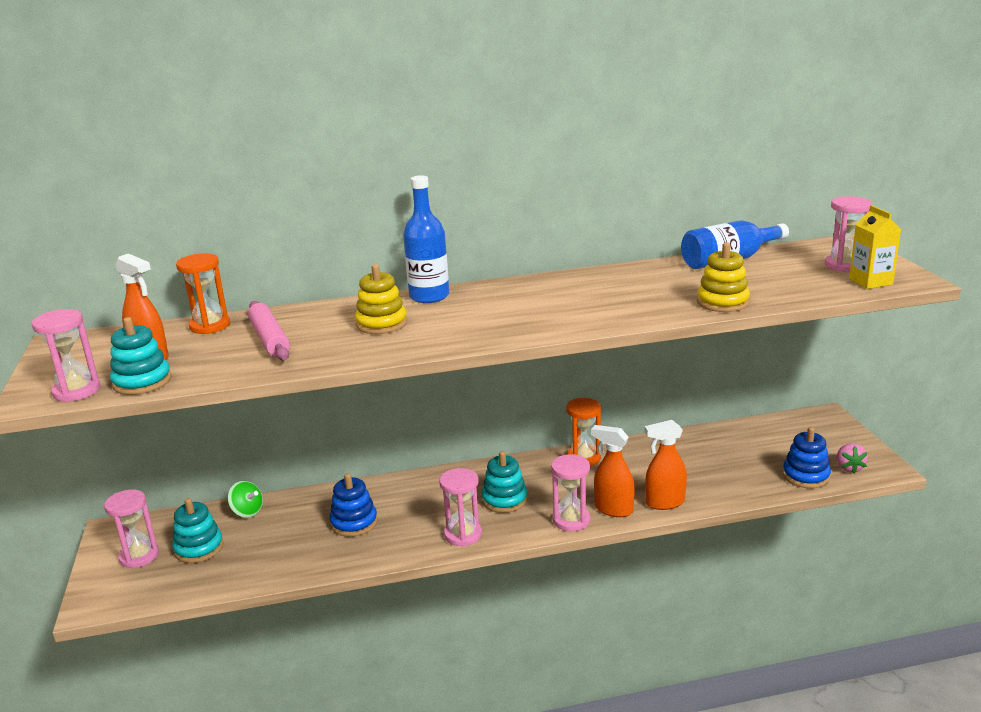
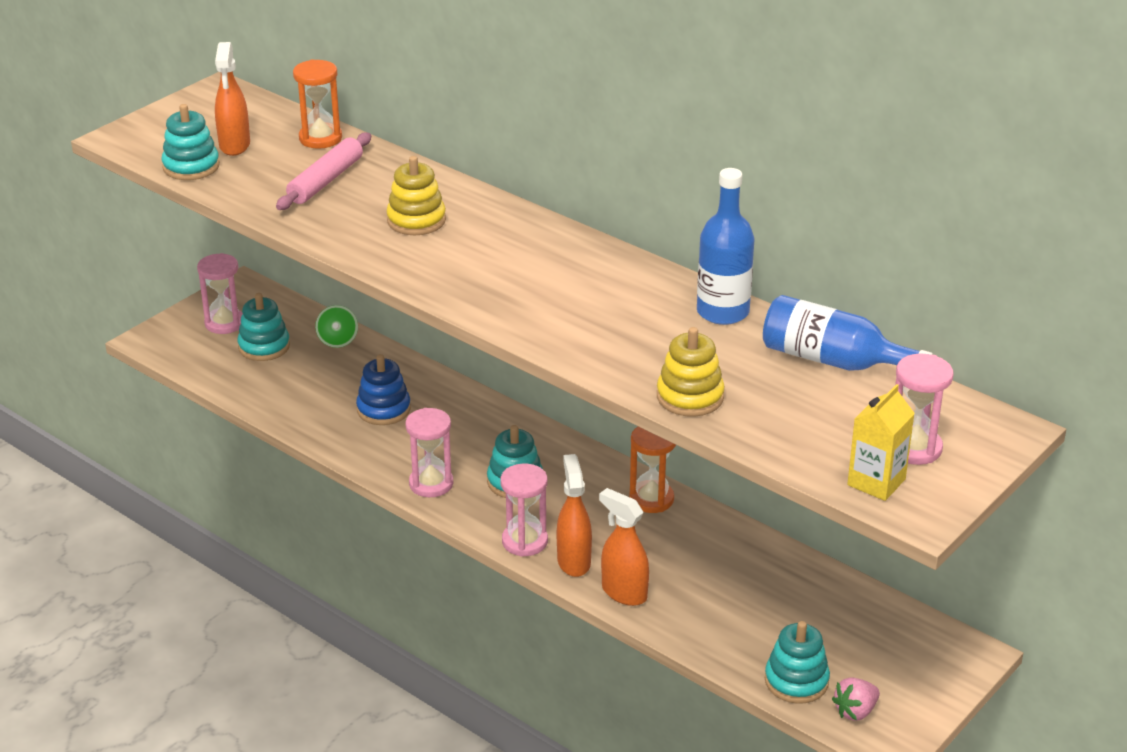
camera: 50 degrees right, 10 degrees up
pink hourglass [32,309,100,402] -> none
blue bottle [403,175,449,303] -> blue bottle moved to [697,168,754,325]
blue stacking toy [782,427,831,488] -> turquoise stacking toy [765,621,830,704]

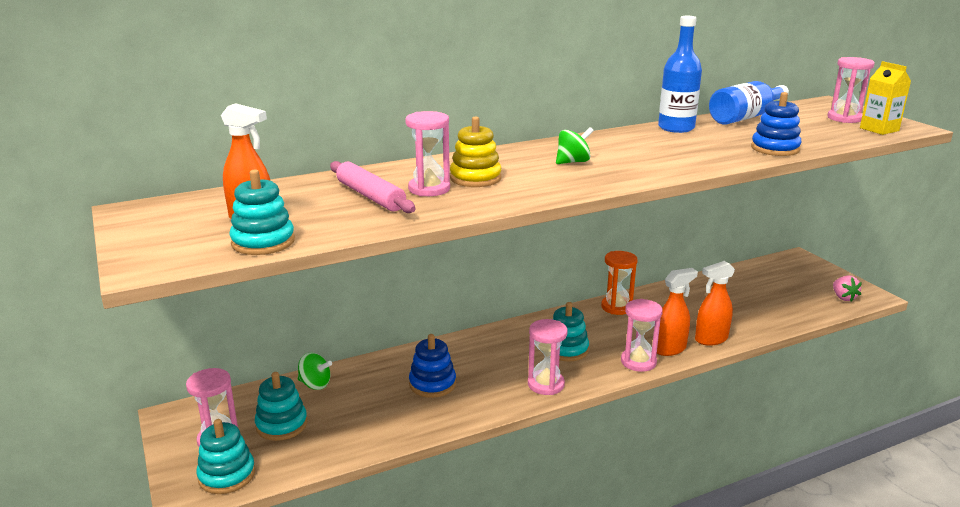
camera: 65 degrees left, 10 degrees down
orange hourglass [293,60,342,149] -> none
orange spray bottle [557,454,592,577] -> orange spray bottle turned 135 degrees clockwise [657,268,698,356]
yellow stacking toy [657,327,725,417] -> blue stacking toy [751,92,801,156]
turquoise stacking toy [765,621,830,704] -> turquoise stacking toy moved to [196,419,255,494]
none -> pink hourglass [405,111,450,196]
none -> green spinning top [556,127,594,164]

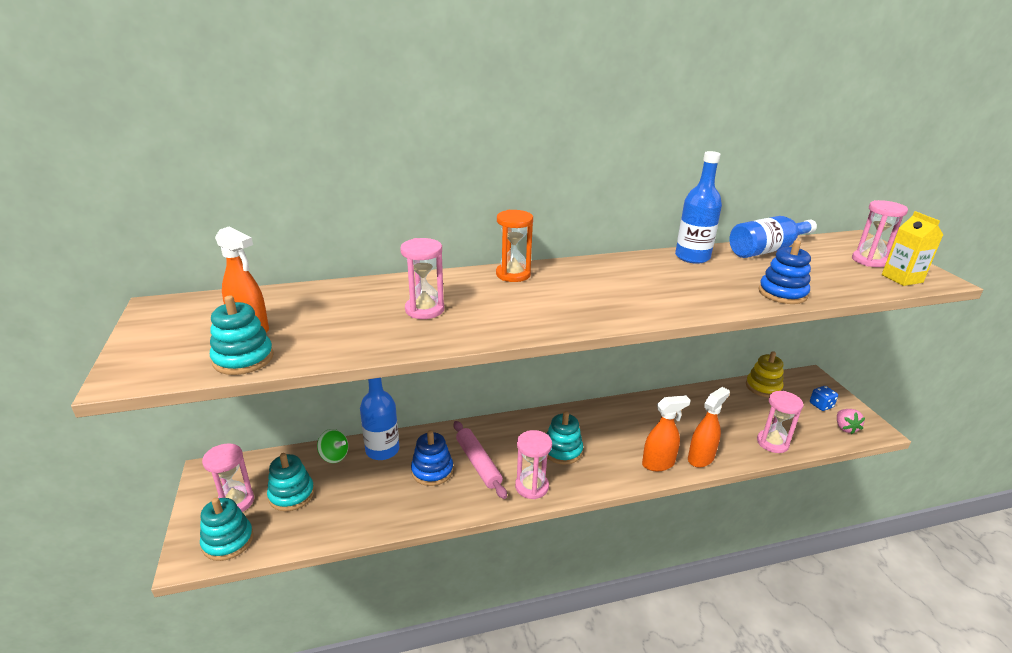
camera: 10 degrees right, 5 degrees up
pink rolling pin [330,161,416,213] -> pink rolling pin moved to [454,421,507,499]
yellow stacking toy [450,116,501,187] -> yellow stacking toy moved to [746,351,783,397]
green spinning top [556,127,594,164] -> none
orange hourglass [601,251,638,315] -> orange hourglass moved to [496,210,533,282]
pink hourglass [621,299,663,372] -> pink hourglass moved to [757,391,803,453]
orange spray bottle [695,261,735,346] -> orange spray bottle turned 150 degrees clockwise [688,387,730,468]
none -> blue bottle [360,378,399,460]
none -> blue dice [810,386,838,411]

